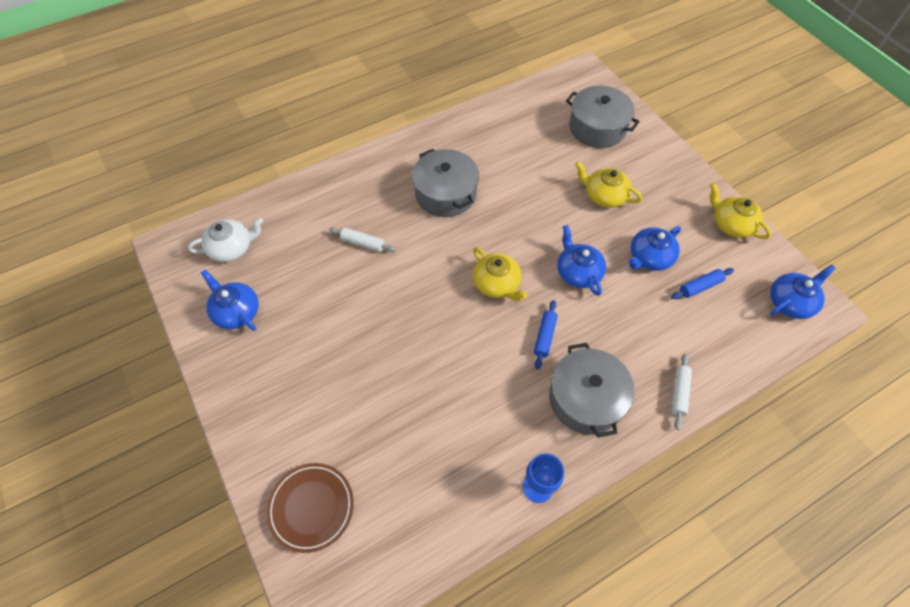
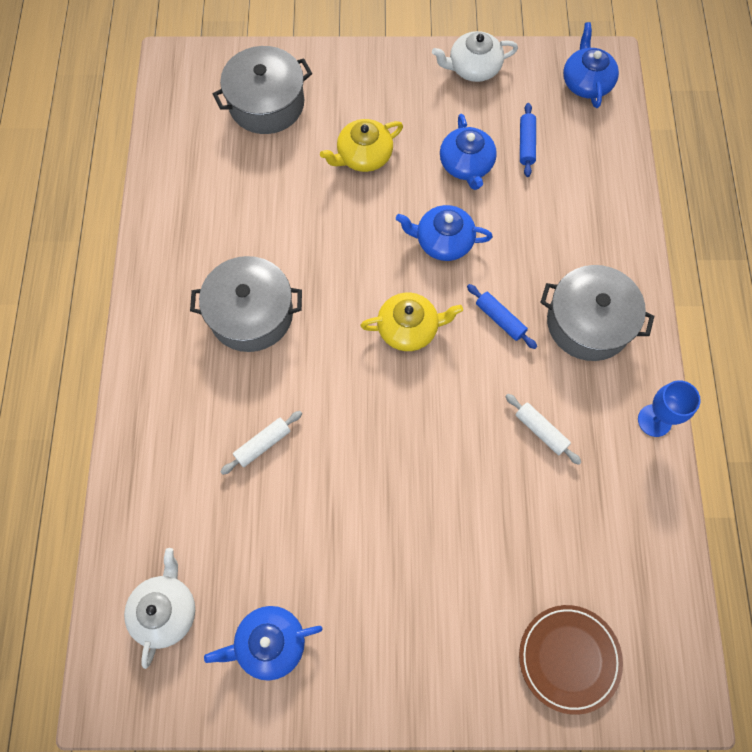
camera: 60 degrees left, 10 degrees up
white rolling pin [671,354,692,430] -> white rolling pin moved to [505,394,581,465]
yellow teapot [710,183,771,239] -> white teapot [432,31,518,82]

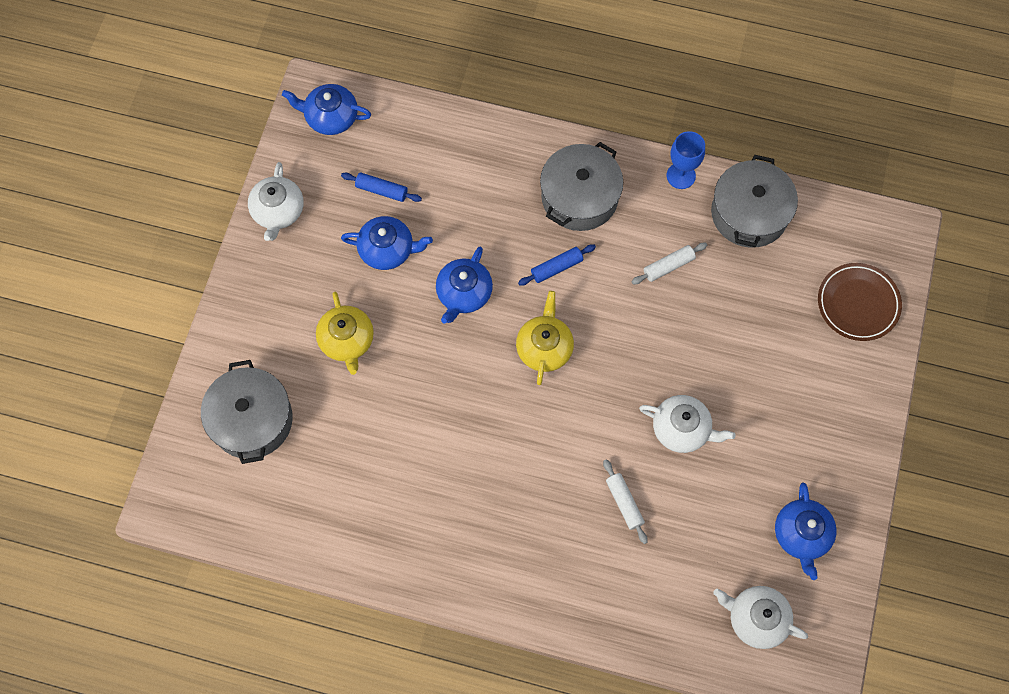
camera: 75 degrees left, 0 degrees up
grey pot [190,256,302,352] -> grey pot moved to [711,155,798,248]
none -> white teapot [639,395,736,453]

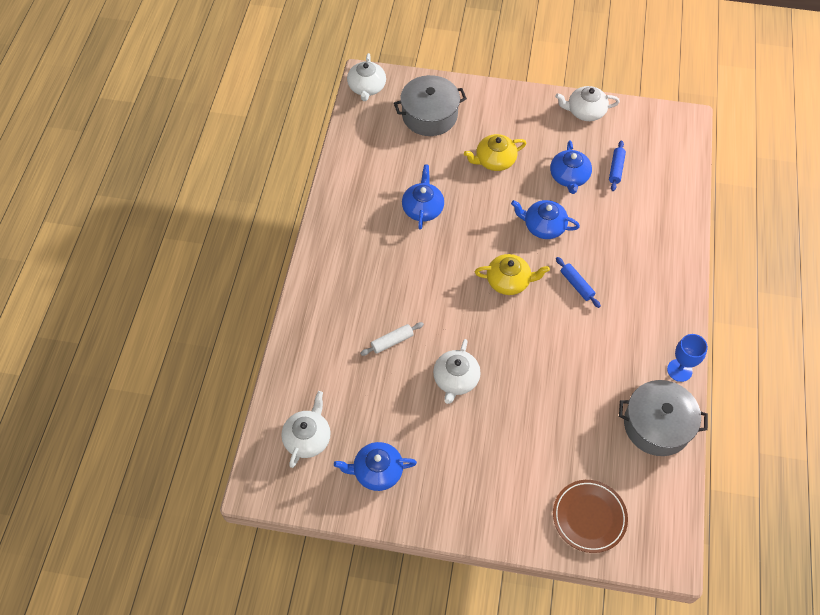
camera: 85 degrees right, 10 degrees down
blue teapot [282,84,371,135] -> blue teapot moved to [402,164,444,229]
grey pot [540,142,623,231] -> none
white rolling pin [632,243,707,284] -> none
none -> white teapot [347,53,386,101]

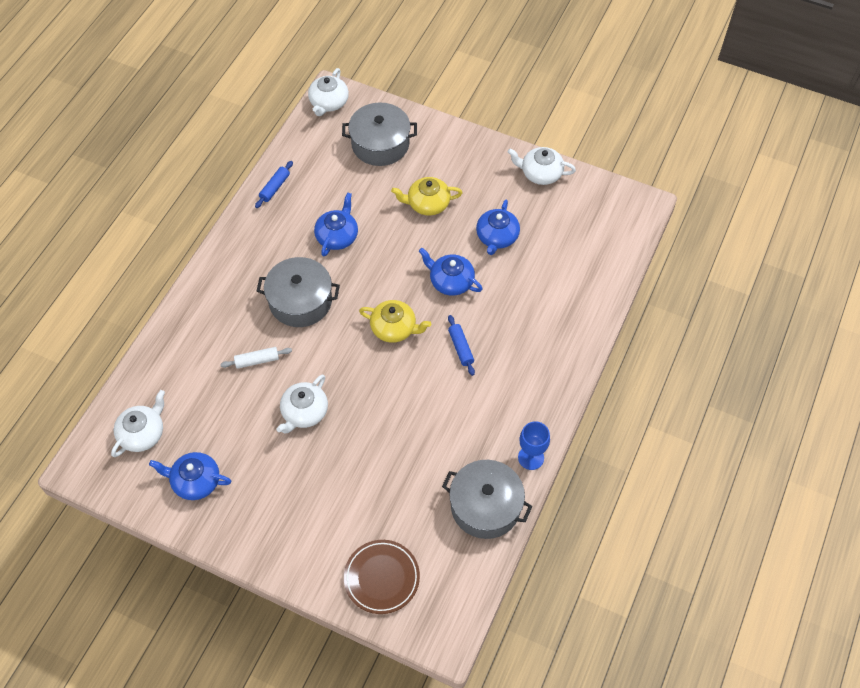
camera: 15 degrees right, 0 degrees up
blue rolling pin [609,141,626,191] -> blue rolling pin moved to [255,161,293,208]
none -> grey pot [257,257,340,327]

